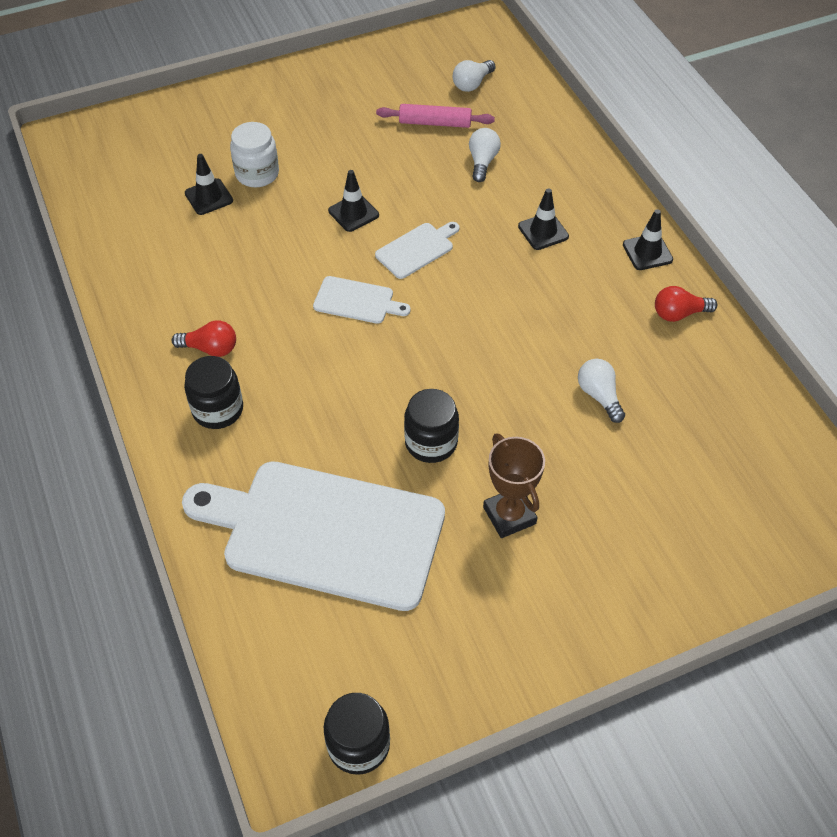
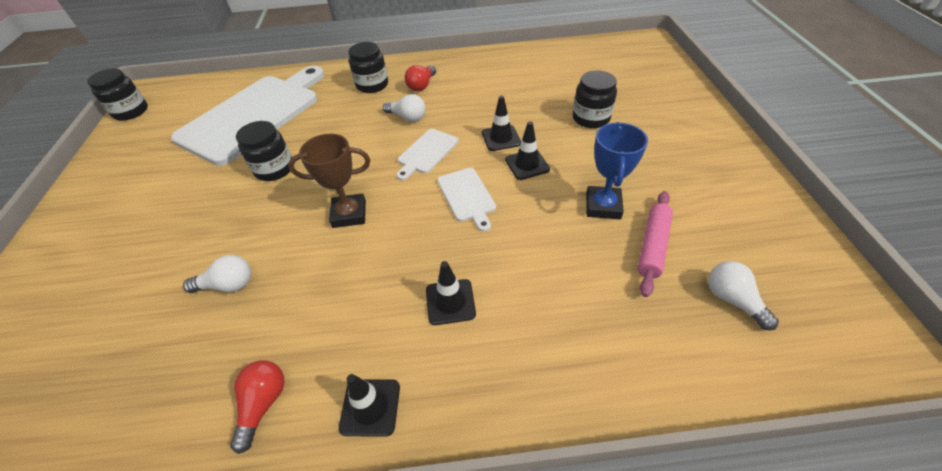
camera: 110 degrees right, 5 degrees down
black traffic cone [185,154,233,215] -> black traffic cone moved to [482,96,521,151]
white jar [230,122,279,187] -> black jar [573,70,617,128]
white light bulb [469,128,501,182] -> white light bulb moved to [383,94,426,122]
brown trophy [483,433,545,538] -> brown trophy moved to [288,134,371,228]
none -> blue trophy [586,122,648,219]

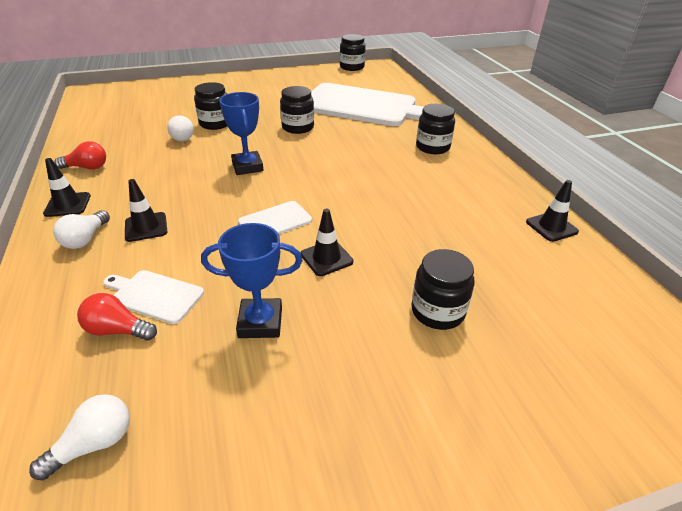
camera: 75 degrees right, 10 degrees down
brown trophy [288,134,371,228] -> blue trophy [219,92,264,175]
white light bulb [383,94,426,122] -> white light bulb moved to [53,210,110,249]
white cutting board [396,129,458,180] -> white cutting board moved to [103,270,204,324]
red light bulb [405,65,436,91] -> red light bulb moved to [77,293,157,341]
black traffic cone [482,96,521,151] -> black traffic cone moved to [526,180,579,242]
pink rolling pin [637,191,673,297] -> none
none -> black jar [194,82,227,130]

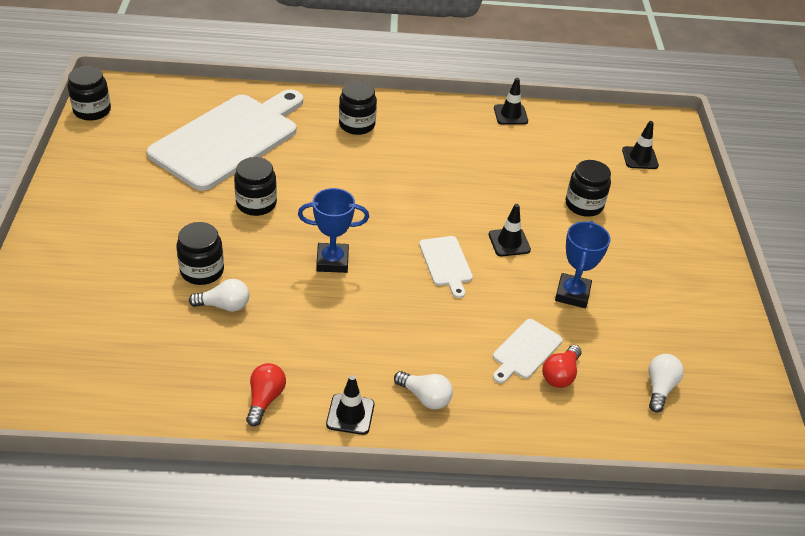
camera: 75 degrees left, 5 degrees up
white light bulb [29,394,130,481] -> white light bulb turned 45 degrees clockwise [648,354,684,413]
black traffic cone [125,179,167,242] -> black traffic cone moved to [622,121,659,169]

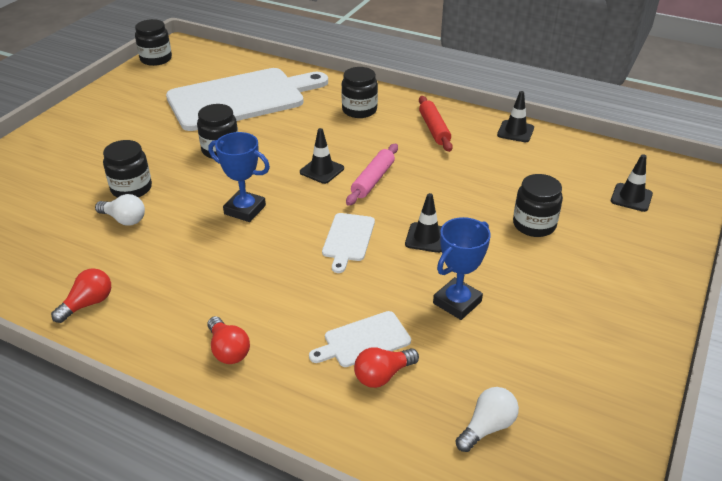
camera: 30 degrees right, 5 degrees down
black traffic cone [326,375,374,435] -> black traffic cone moved to [300,128,344,184]
white light bulb [394,371,453,409] -> red light bulb [207,316,250,364]
none -> pink rolling pin [346,144,398,206]
none -> red rolling pin [419,96,453,152]

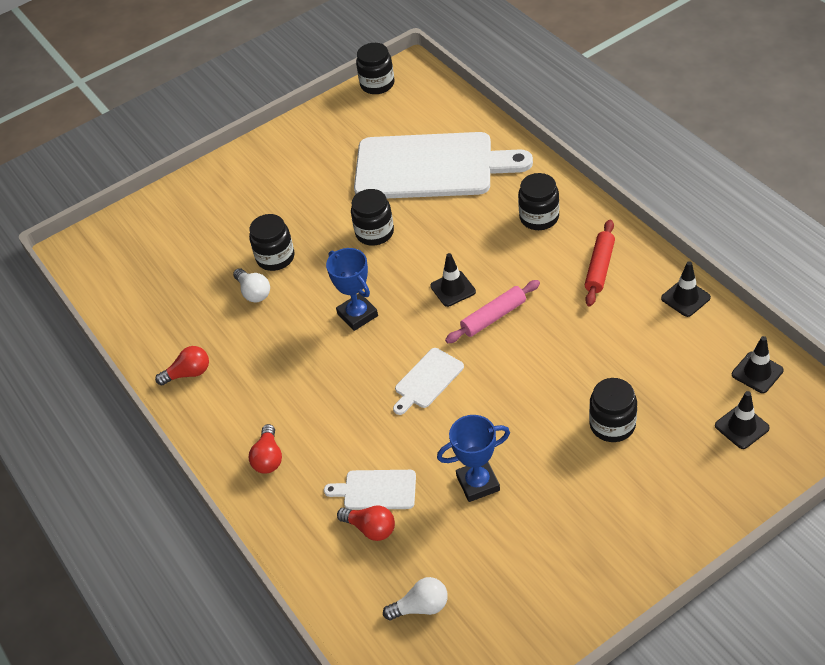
camera: 35 degrees right, 10 degrees up
red light bulb [354,347,419,388] -> red light bulb turned 150 degrees counterclockwise [337,506,395,541]
black traffic cone [405,193,442,253] -> black traffic cone moved to [732,336,784,393]

